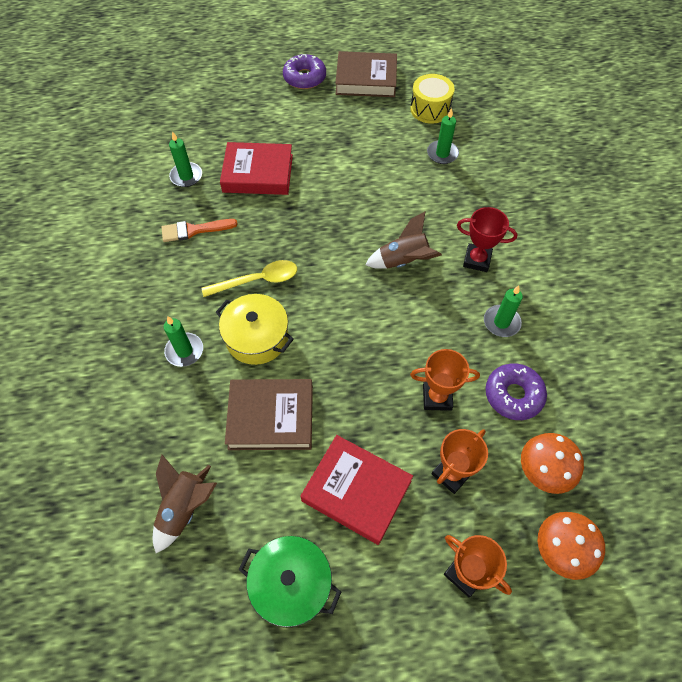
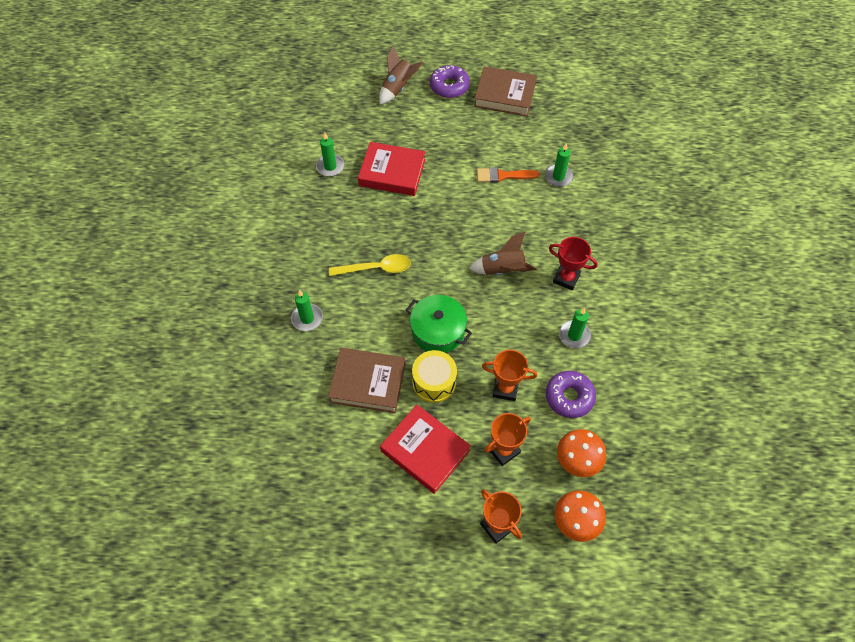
camera: 10 degrees right, 0 degrees up
brown rocket [153,455,217,553] -> brown rocket moved to [379,46,424,105]
orange brush [162,219,238,242] -> orange brush moved to [477,167,539,183]
yellow pot [215,294,294,365] -> none
green pot [238,536,341,627] -> green pot moved to [406,295,472,353]
yellow drum [410,74,455,124] -> yellow drum moved to [412,350,457,403]

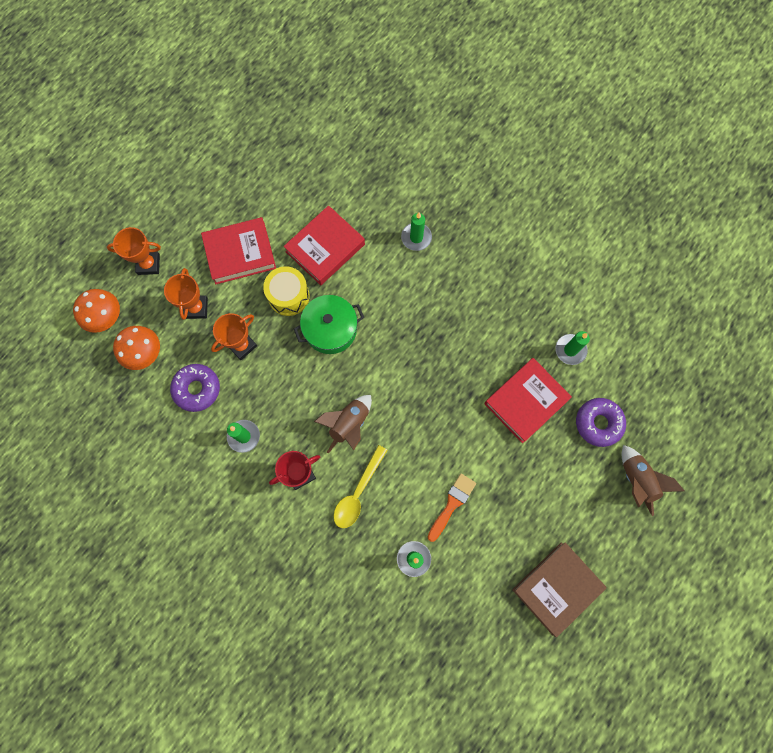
camera: 125 degrees right, 15 degrees up
brown book [328,348,406,413] -> red book [284,205,365,285]
yellow spoon [329,254,411,276] -> yellow spoon moved to [334,445,387,528]
purple donut [430,65,470,98] -> purple donut moved to [576,398,626,447]

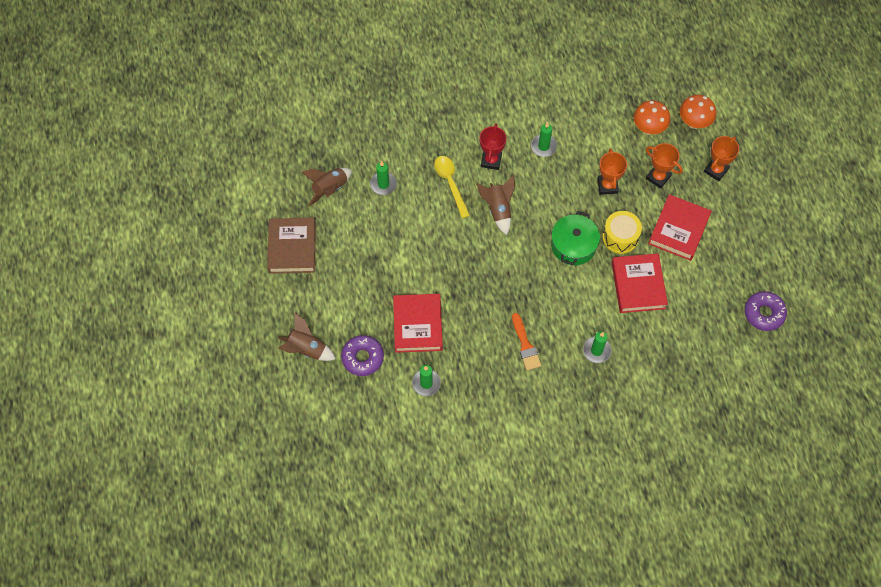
camera: 130 degrees right, 10 degrees down
purple donut [170,364,220,412] -> purple donut moved to [744,291,787,331]
orange brush [428,473,476,542] -> orange brush moved to [512,313,541,370]
none -> brown rocket [301,168,352,207]

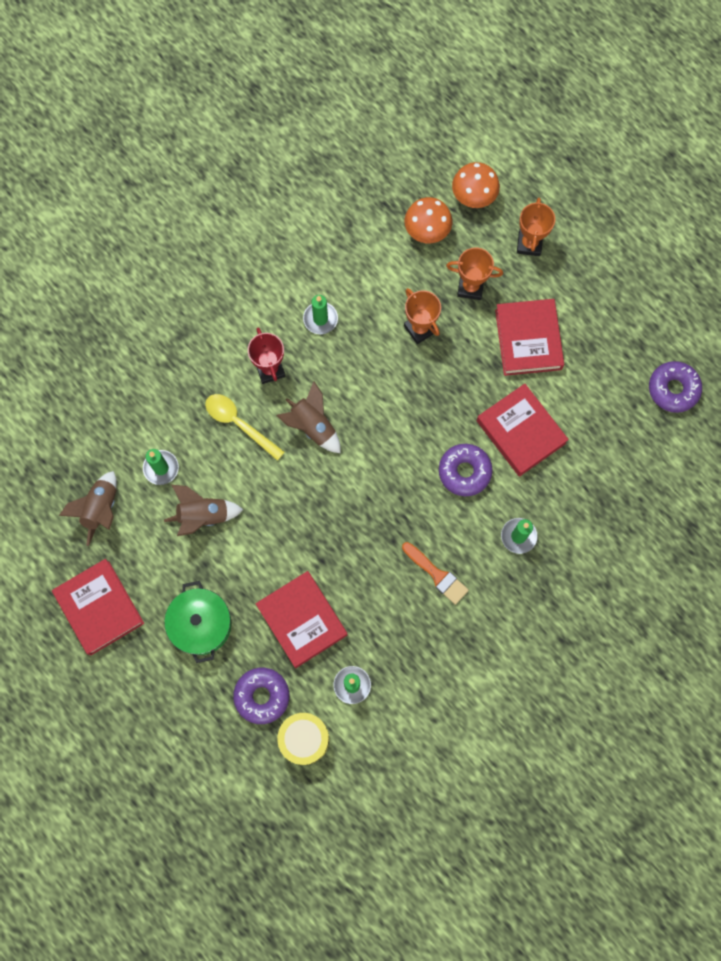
camera: 30 degrees left, 10 degrees up
brown book [267,218,316,274] -> red book [52,559,144,655]
brown rocket [278,313,336,361] -> brown rocket moved to [164,485,243,536]
green pot [551,211,600,265] -> green pot moved to [164,581,232,663]
yellow drum [602,211,642,254] -> yellow drum moved to [277,713,329,765]
none -> purple donut [439,444,493,496]

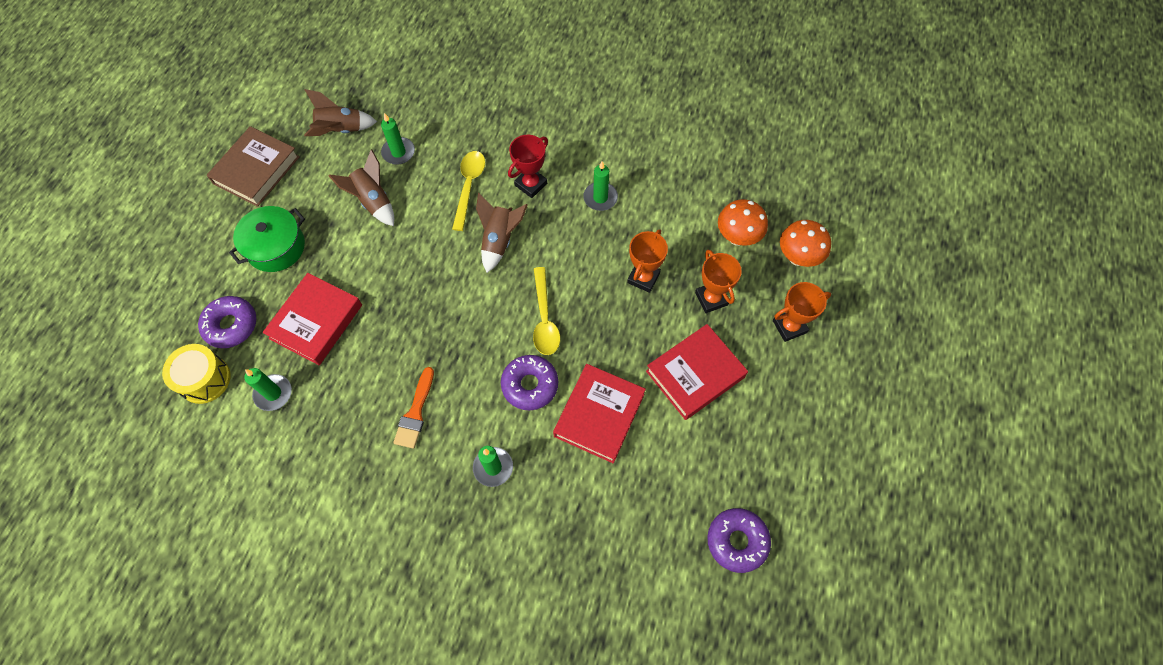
camera: 60 degrees right, 10 degrees down
red book [52,559,144,655] -> brown book [206,126,300,207]
none -> yellow spoon [533,267,560,355]

